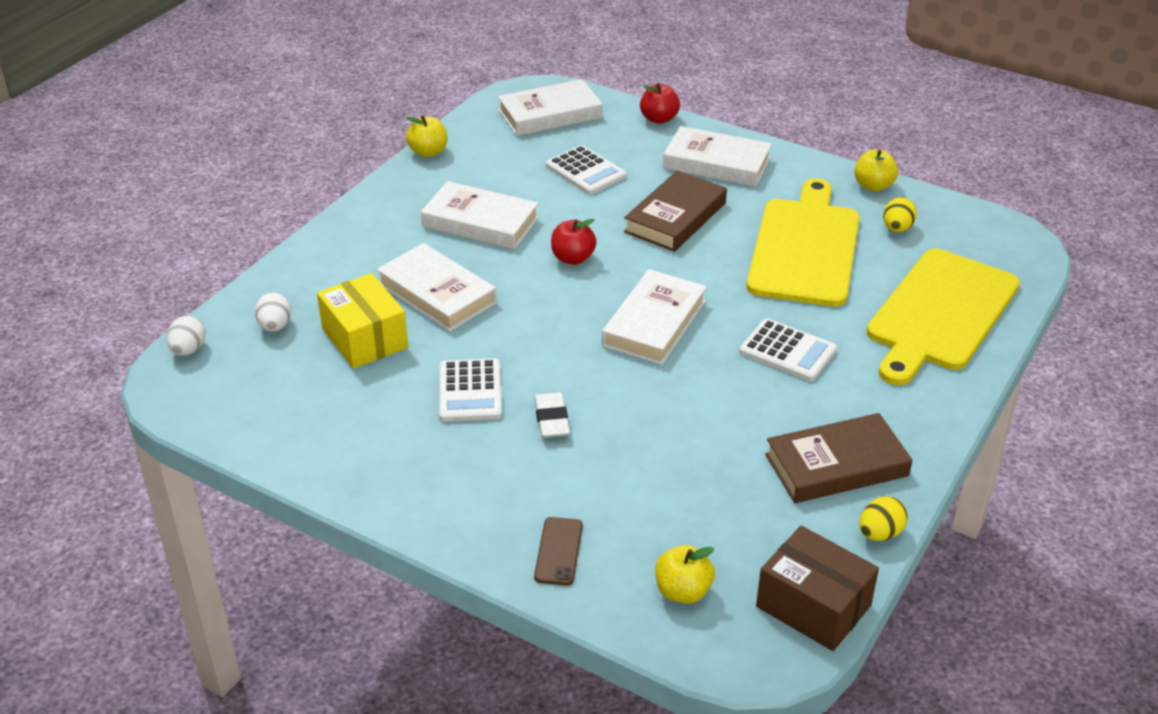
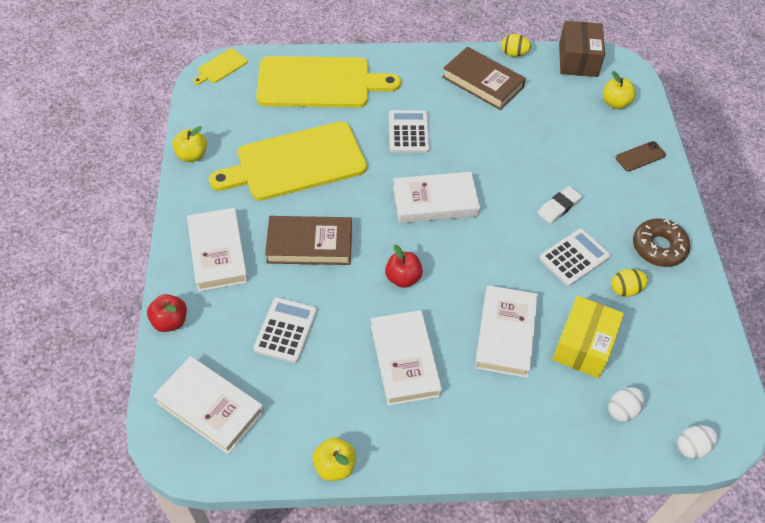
camera: 125 degrees left, 15 degrees up
yellow egg [883,197,917,232] -> yellow egg moved to [611,269,648,297]
none -> yellow cutting board [193,49,248,85]
none -> brown donut [633,218,690,267]

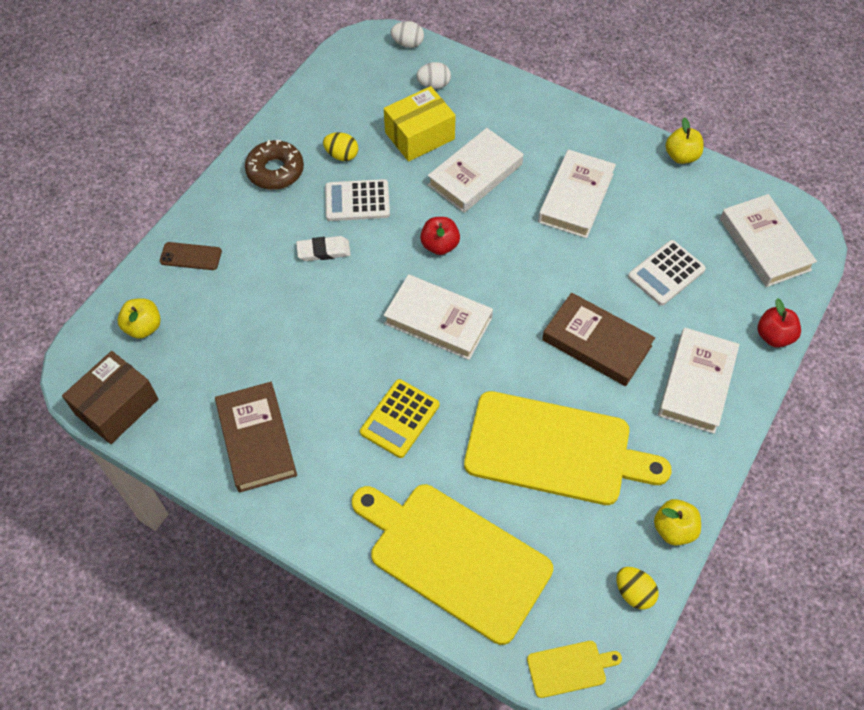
camera: 145 degrees left, 5 degrees up
red apple [385,245,423,288] -> red apple moved to [420,217,460,255]
white calculator [389,110,430,153] -> yellow calculator [360,379,439,458]
yellow egg [501,34,531,57] -> yellow egg moved to [616,567,658,610]

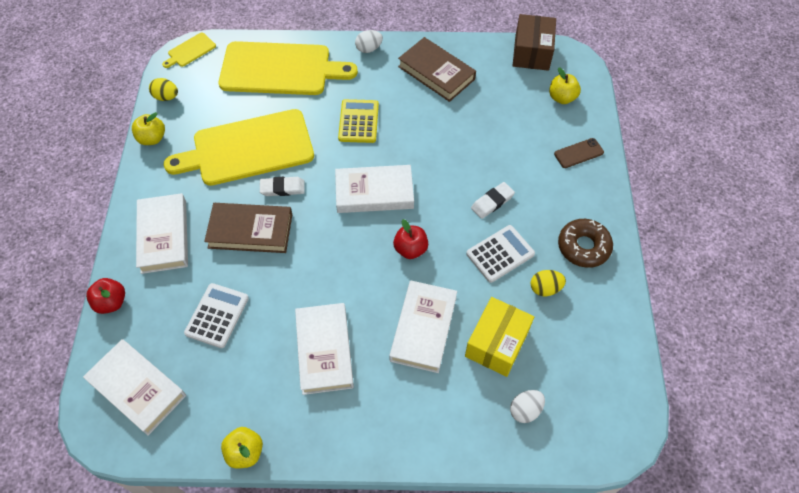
camera: 150 degrees right, 0 degrees up
white egg [391,21,424,48] -> white egg moved to [355,30,383,53]
none -> white eraser [260,177,305,196]

